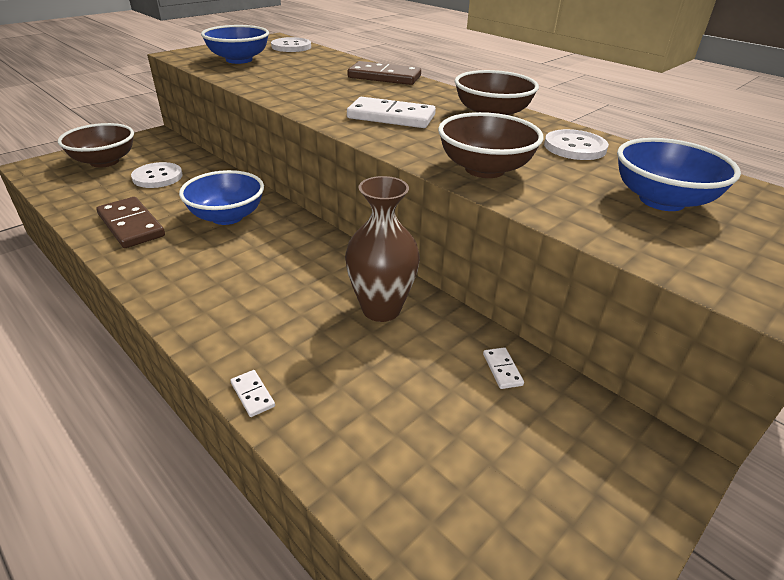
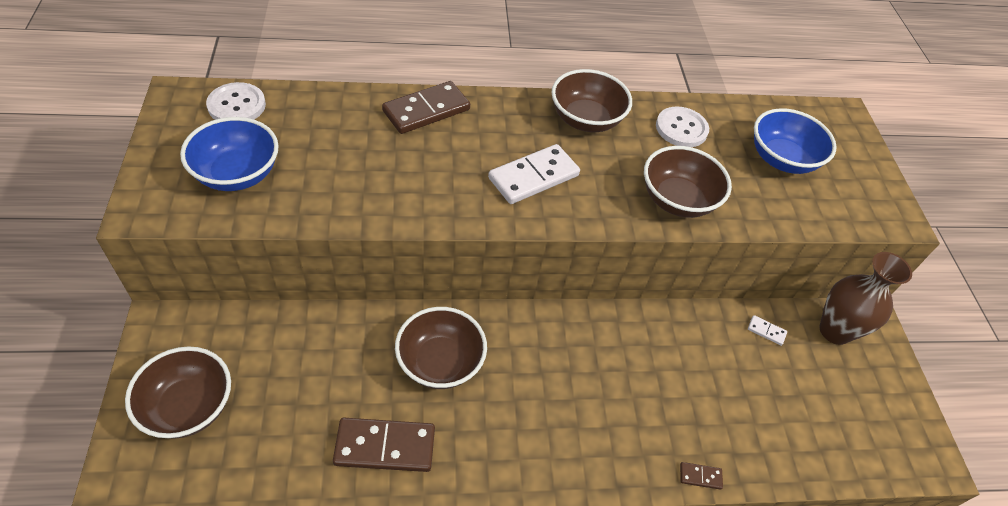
camera: 55 degrees left, 15 degrees up
white button [131,162,183,188] -> none
blue bowl [179,170,264,225] -> brown bowl [395,307,487,389]
white domino [231,370,275,417] -> brown domino [680,462,723,490]
brown vase [345,176,420,322] -> brown vase moved to [820,252,912,345]

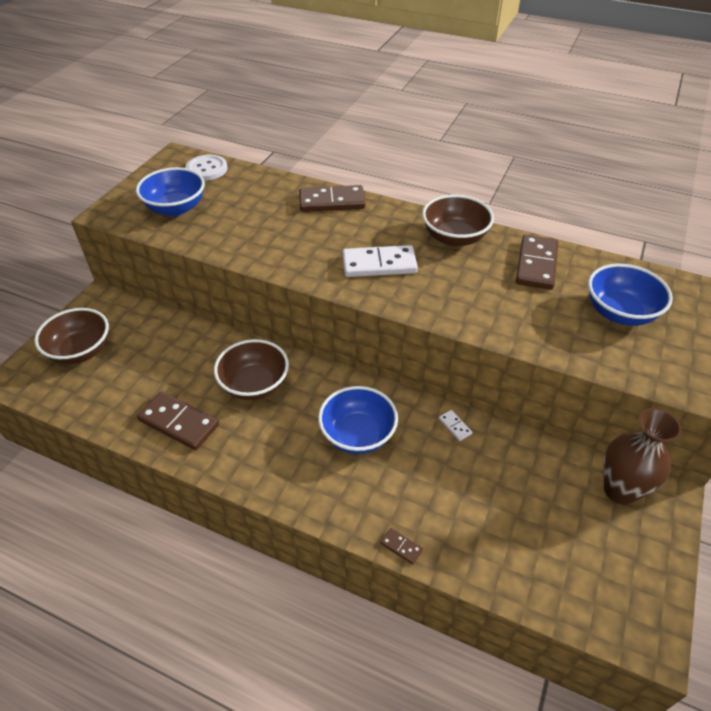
camera: 35 degrees right, 5 degrees down
brown bowl [644,146,732,218] -> none
white button [656,106,709,147] -> brown domino [516,235,558,290]
white domino [748,315,787,346] -> white domino moved to [439,410,473,441]
none -> blue bowl [318,386,398,454]

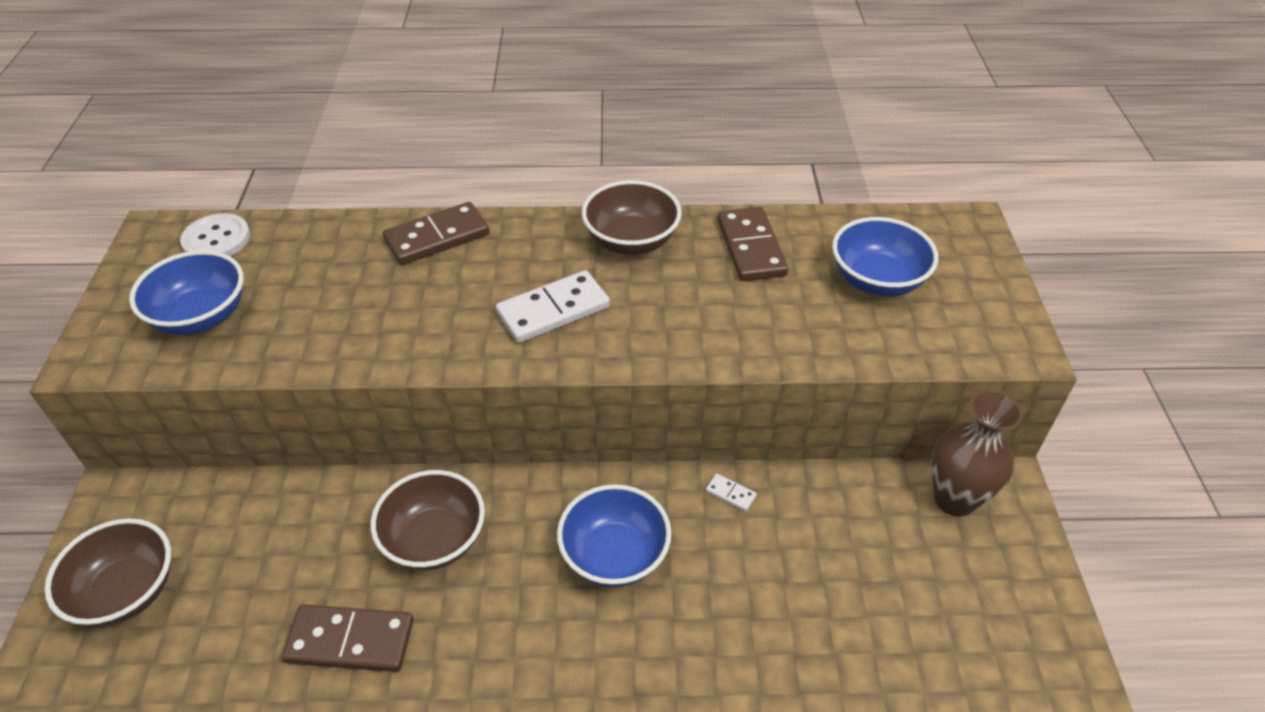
camera: 25 degrees left, 0 degrees up
brown domino [381,528,423,564] -> none

